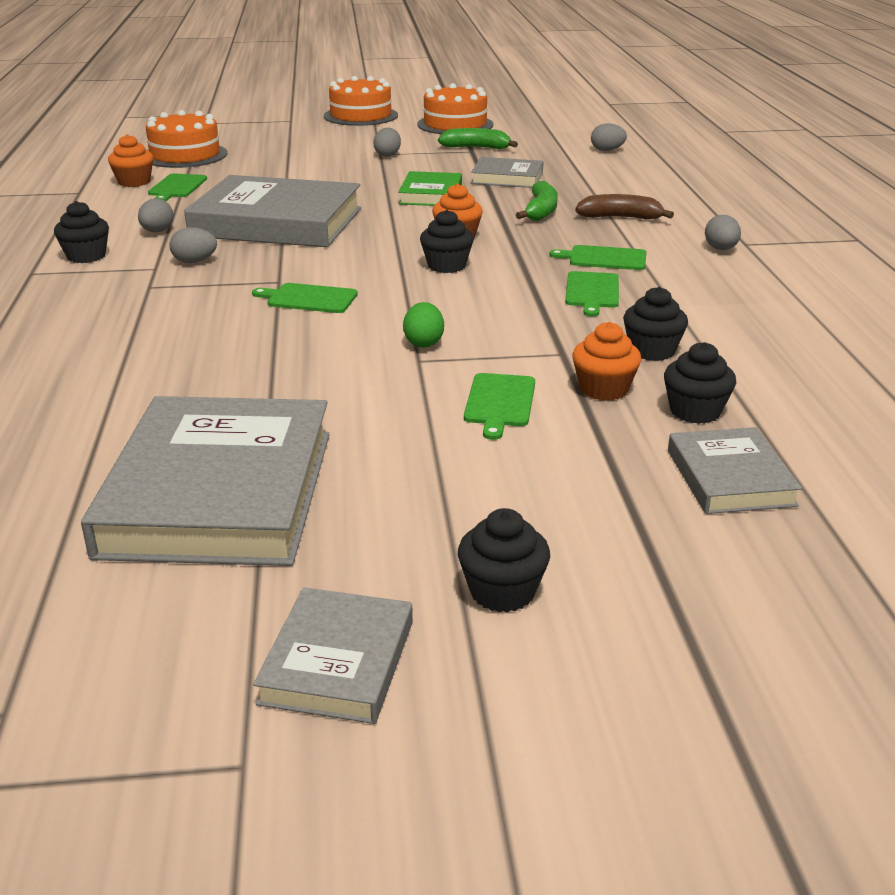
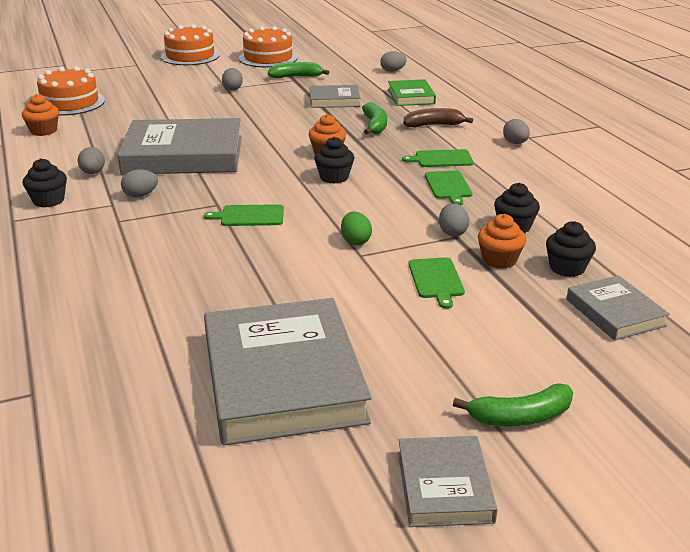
camera: 15 degrees left, 0 degrees up
green cutting board [148,173,207,201] -> none
green book [398,171,462,206] -> green book moved to [388,79,436,106]
black cupcake [458,508,550,613] -> green banana [453,383,573,426]
none -> grey egg [439,203,469,236]

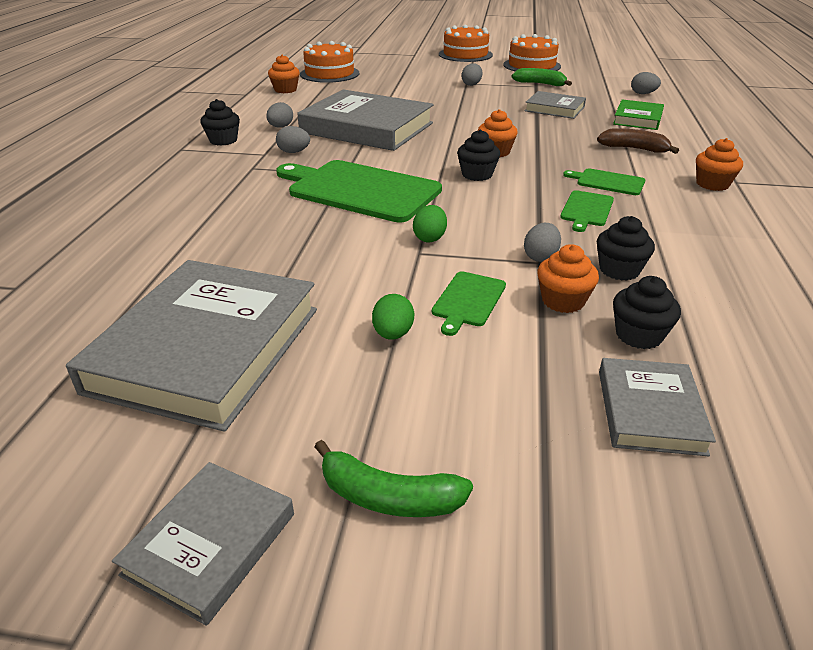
camera: 30 degrees right, 5 degrees up
green cutting board [204,204,284,226] -> green cutting board [276,160,442,223], size x2.15
green banana [362,102,387,134] -> none
grey egg [503,119,530,144] -> orange cupcake [696,138,743,191]
none -> green egg [372,294,414,340]

